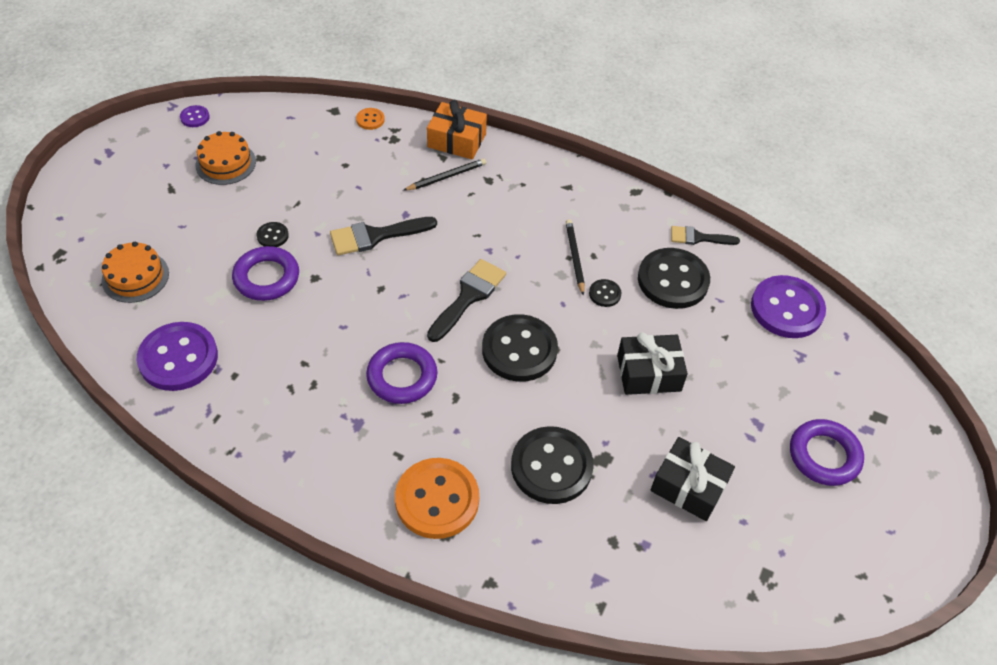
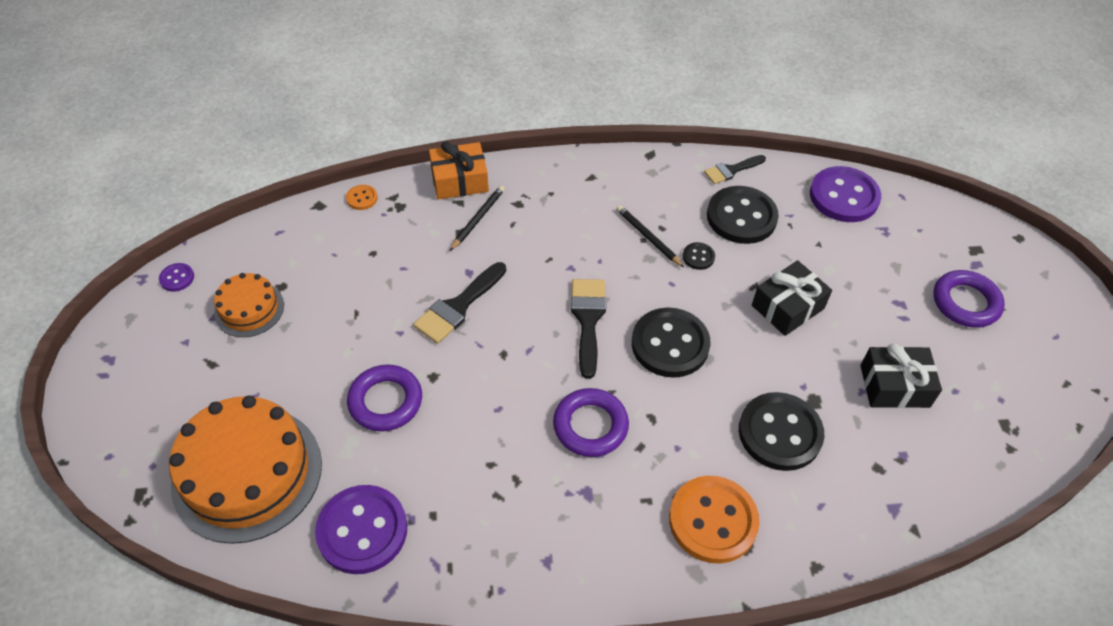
camera: 30 degrees left, 0 degrees up
orange cake [102,242,169,303] -> orange cake [169,395,322,544], size x1.90
black button [257,222,289,247] -> none

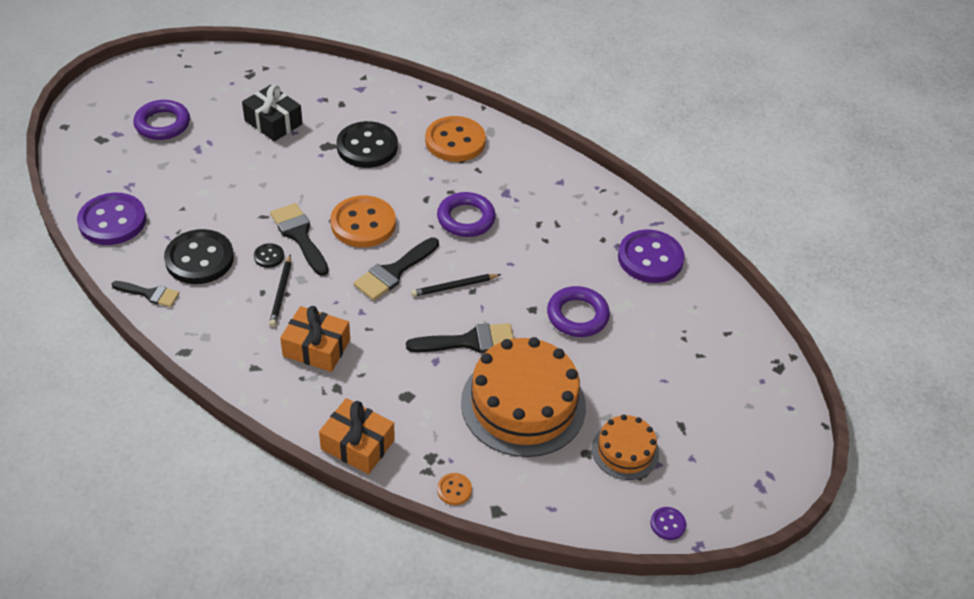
camera: 140 degrees left, 5 degrees down
orange cake [169,395,322,544] -> orange cake moved to [461,337,586,457]
black pencil [450,186,505,251] -> black pencil moved to [411,274,501,297]
black button [632,308,710,378] -> orange button [331,195,396,247]
black gift [752,260,832,336] -> none
none -> black brush [270,203,329,276]
none -> orange gift [280,306,350,372]

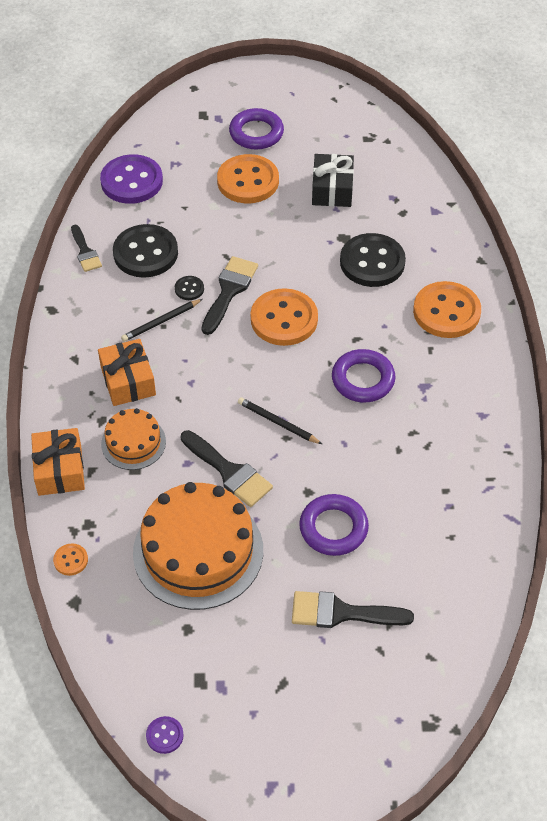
camera: 55 degrees right, 5 degrees up
black brush [353,237,439,301] -> black brush moved to [292,591,414,628]
orange cake [592,415,659,480] -> orange cake moved to [101,408,166,470]
purple button [618,229,685,283] -> none
none -> orange button [217,154,279,203]

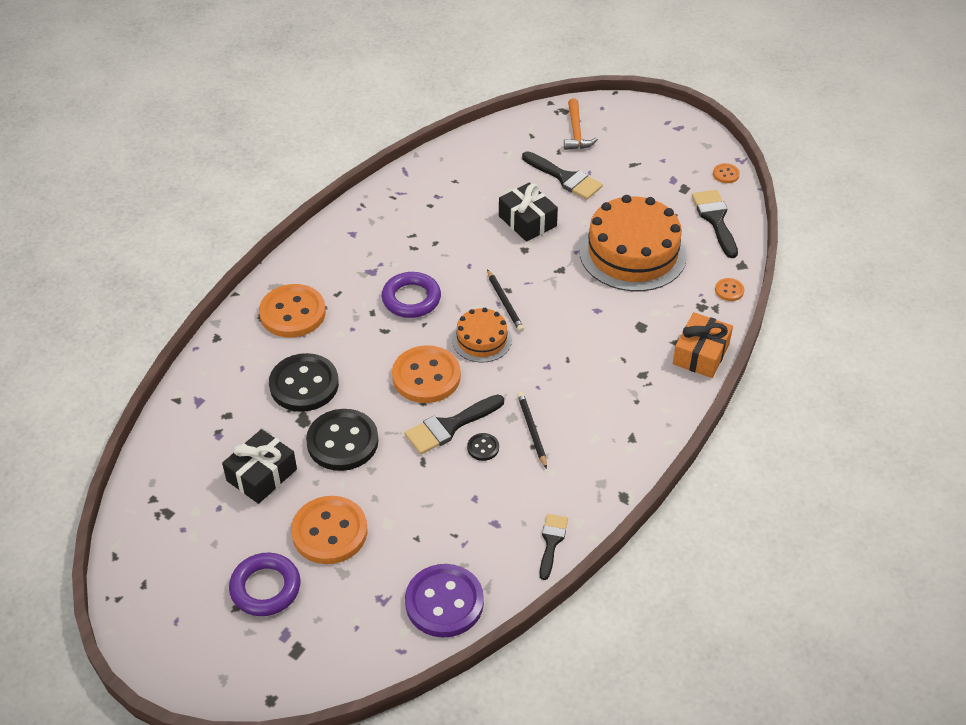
camera: 145 degrees left, 5 degrees down
orange gift [98,339,156,406] -> none
orange cake [101,408,166,470] -> orange cake moved to [452,308,512,363]
black button [113,224,178,278] -> black button moved to [306,409,379,471]
black pencil [121,299,202,342] -> black pencil turned 105 degrees counterclockwise [517,392,547,469]
purple button [146,716,184,754] -> orange button [713,163,740,183]
black brush [181,430,273,507] -> black brush moved to [692,190,738,258]
purple ring [299,494,369,556] -> black gift [499,183,558,242]
none -> orange hammer [564,98,598,150]

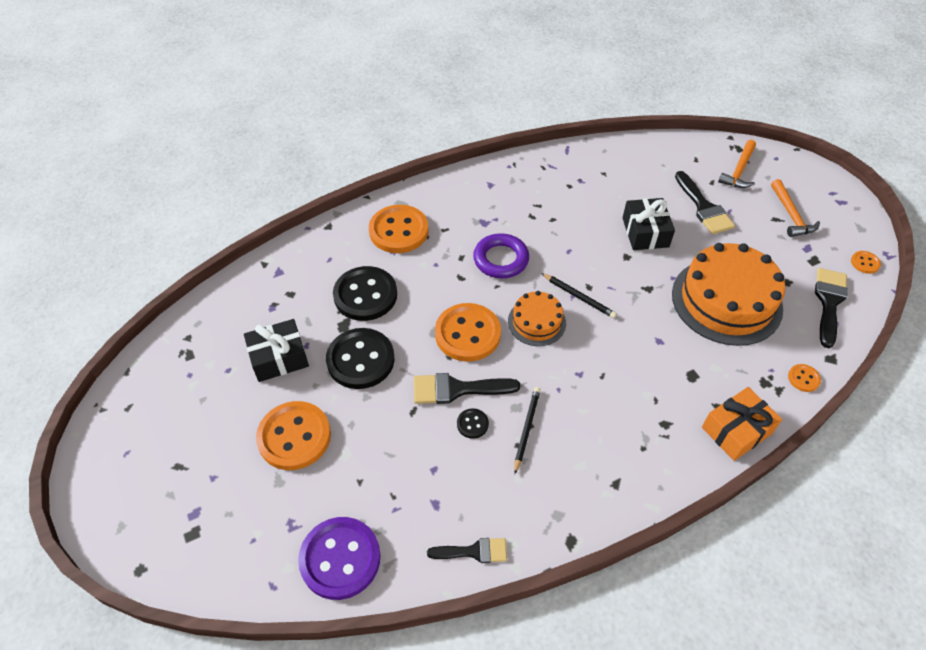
camera: 30 degrees right, 5 degrees up
purple ring [229,553,301,616] -> none
black pencil [487,269,524,332] -> black pencil turned 60 degrees counterclockwise [541,273,617,318]
black brush [540,514,568,580] -> black brush turned 45 degrees clockwise [427,538,507,563]
none -> orange hammer [771,179,820,237]

